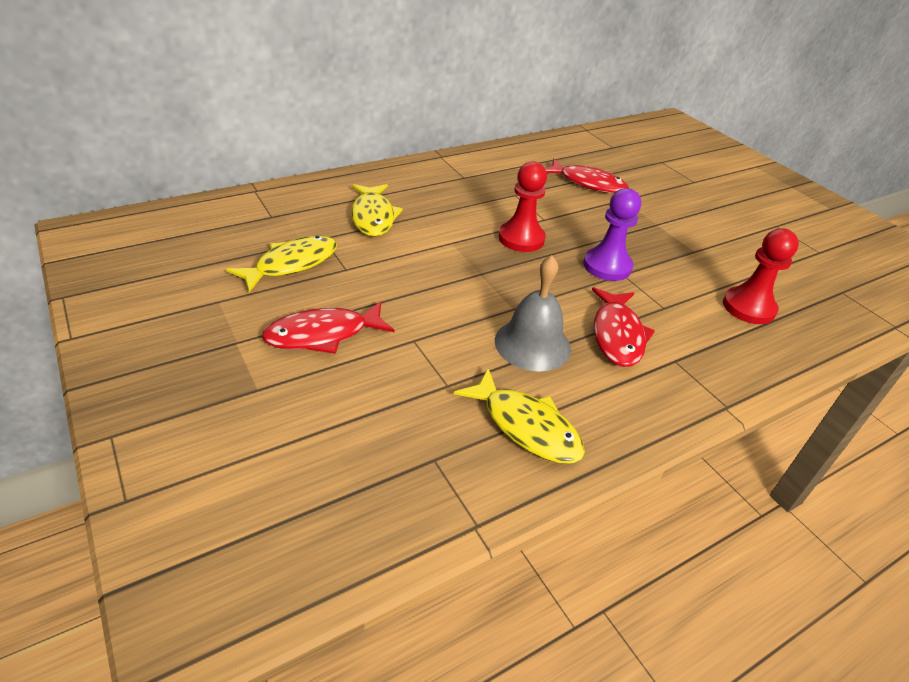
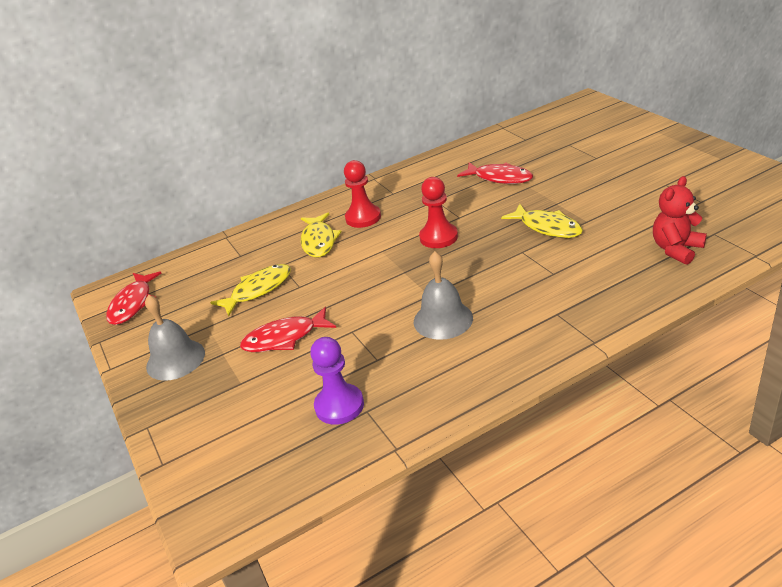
camera: 10 degrees right, 5 degrees down
yellow fish [454,368,585,463] -> yellow fish moved to [501,204,583,238]
purple pawn [583,188,641,281] -> purple pawn moved to [310,337,364,425]
red fish [592,287,655,367] -> red fish moved to [106,271,162,325]
red pawn [723,228,799,324] -> red pawn moved to [344,160,381,228]
none -> grey bell [145,295,205,381]
none -> red teddy bear [653,176,707,265]

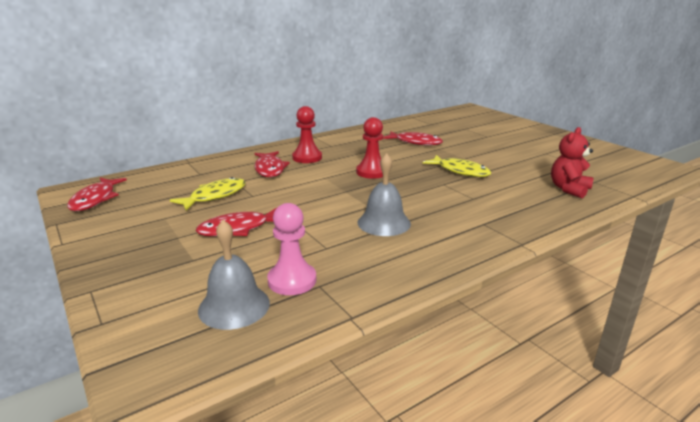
camera: 10 degrees left, 10 degrees down
grey bell [145,295,205,381] -> grey bell moved to [198,220,270,330]
yellow fish [301,213,342,257] -> red fish [255,151,290,177]
purple pawn [310,337,364,425] -> pink pawn [267,203,316,295]

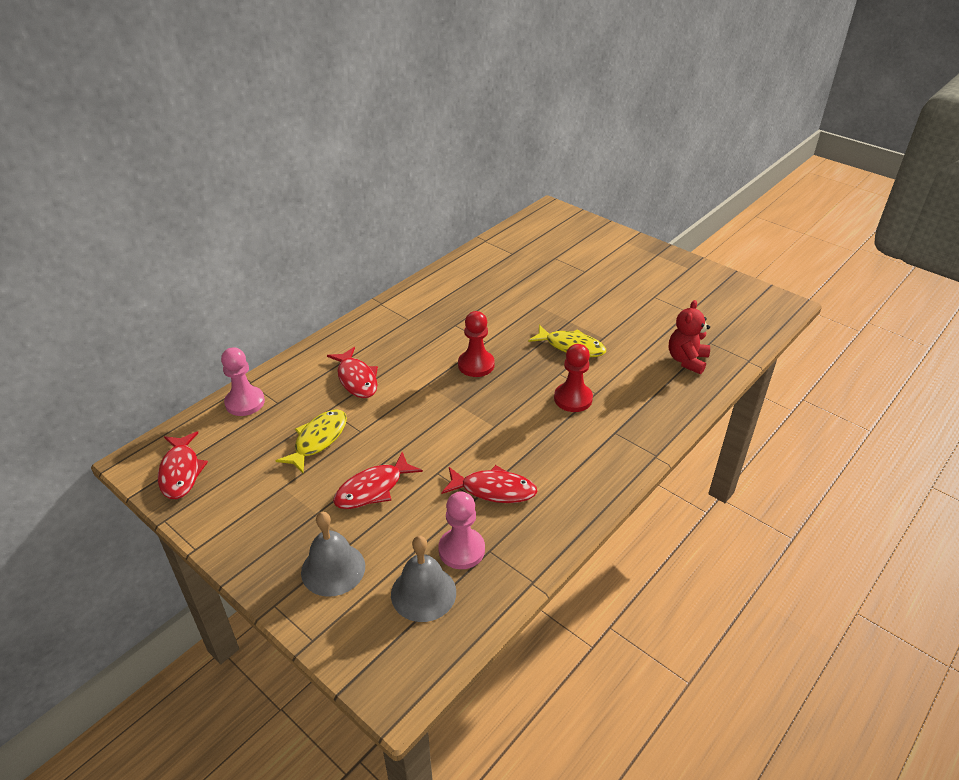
camera: 15 degrees left, 15 degrees up
red pawn [292,106,322,163] -> red pawn moved to [554,344,593,412]
grey bell [358,153,411,236] -> grey bell moved to [301,512,365,597]
red fish [383,131,443,145] -> red fish moved to [441,465,537,503]
none -> pink pawn [221,347,265,416]

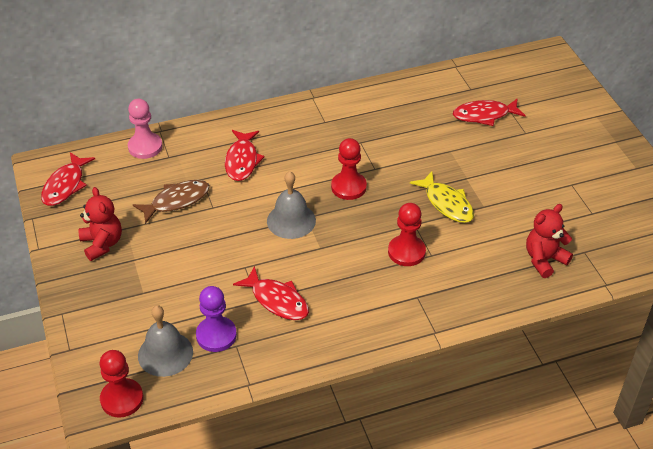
camera: 30 degrees right, 5 degrees up
yellow fish [275,409,347,473] -> brown fish [133,180,210,224]
grey bell [301,512,365,597] -> grey bell moved to [267,171,316,239]
red fish [333,452,423,509] -> red fish moved to [453,98,526,126]
pink pawn [438,492,485,569] -> purple pawn [196,286,237,352]
none -> red teddy bear [79,187,122,261]
none -> red pawn [100,350,143,418]

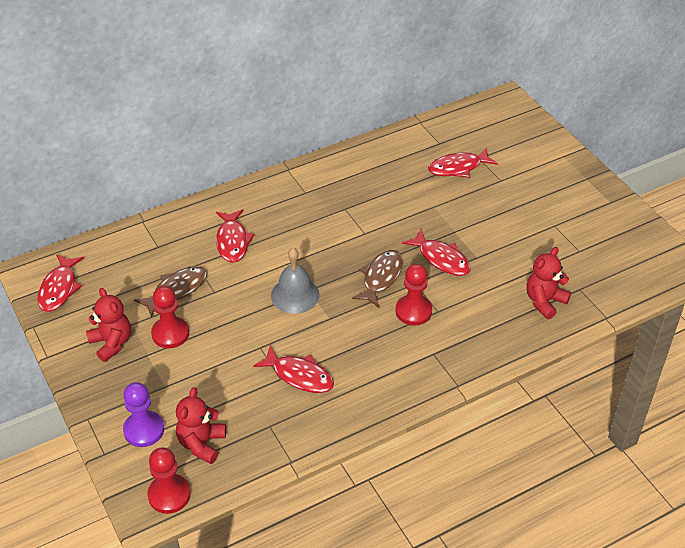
camera: 10 degrees left, 0 degrees up
pink pawn [128,99,163,159] -> none
grey bell [138,305,193,377] -> red teddy bear [176,387,226,464]
purple pawn [196,286,237,352] -> purple pawn moved to [123,382,164,447]
red pawn [331,138,367,200] -> red pawn moved to [151,286,189,348]
yellow fish [410,171,474,223] -> red fish [402,230,471,276]
none -> brown fish [352,250,403,308]

